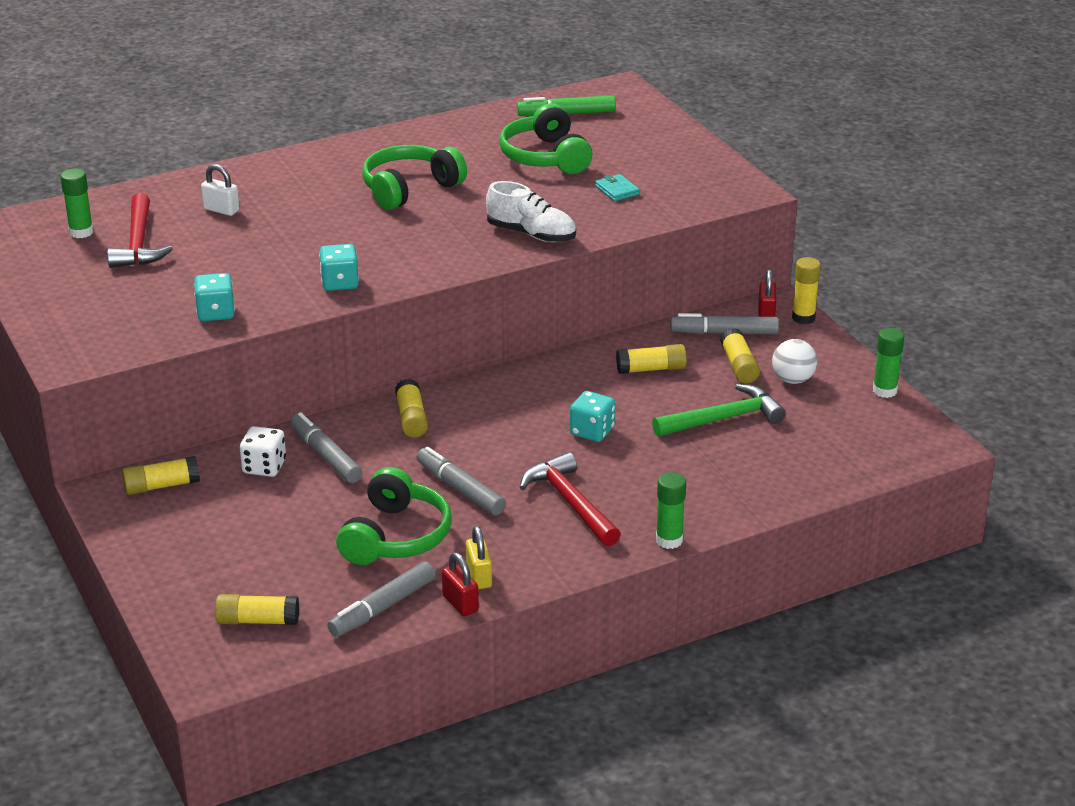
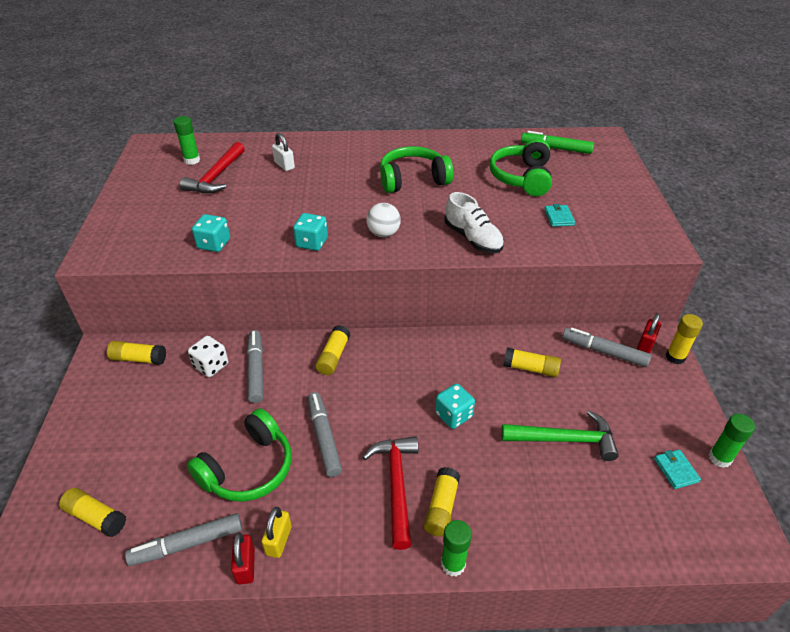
camera: 25 degrees right, 10 degrees up
yellow glue stick [720,328,760,383] -> yellow glue stick moved to [424,467,460,537]
white ball [772,339,817,384] -> white ball moved to [367,203,401,237]
none -> turquoise wallet [654,450,701,489]

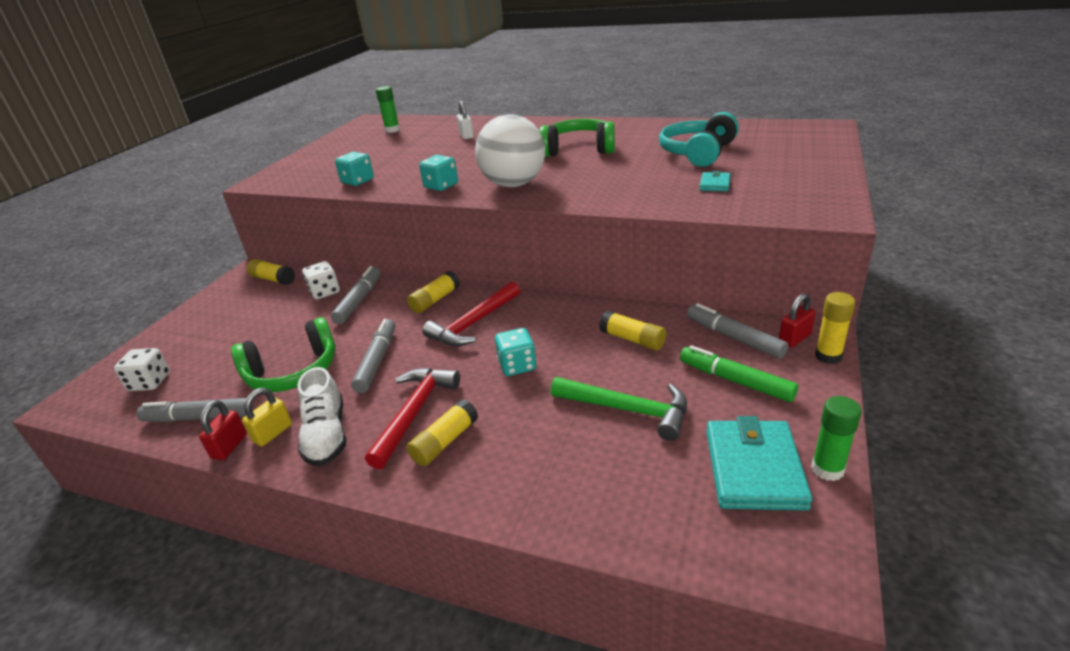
camera: 25 degrees right, 10 degrees down
yellow glue stick [59,488,126,537] -> white dice [114,348,170,391]
red hammer [180,142,245,193] -> red hammer moved to [422,281,520,346]
white ball [367,203,401,237] -> white ball [475,114,545,187], size x1.91
green glue stick [441,520,472,577] -> none
white shoe [444,192,504,253] -> white shoe moved to [298,367,346,466]
green headphones [489,138,552,196] -> turquoise headphones [659,112,739,167]
green marker [521,131,594,154] -> green marker moved to [680,345,798,402]
turquoise wallet [654,450,701,489] -> turquoise wallet [706,416,812,511], size x2.08

